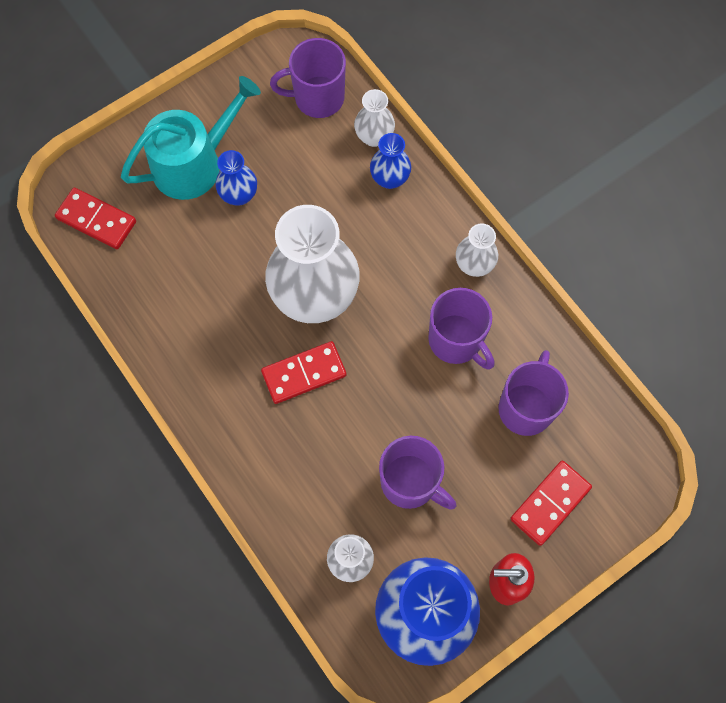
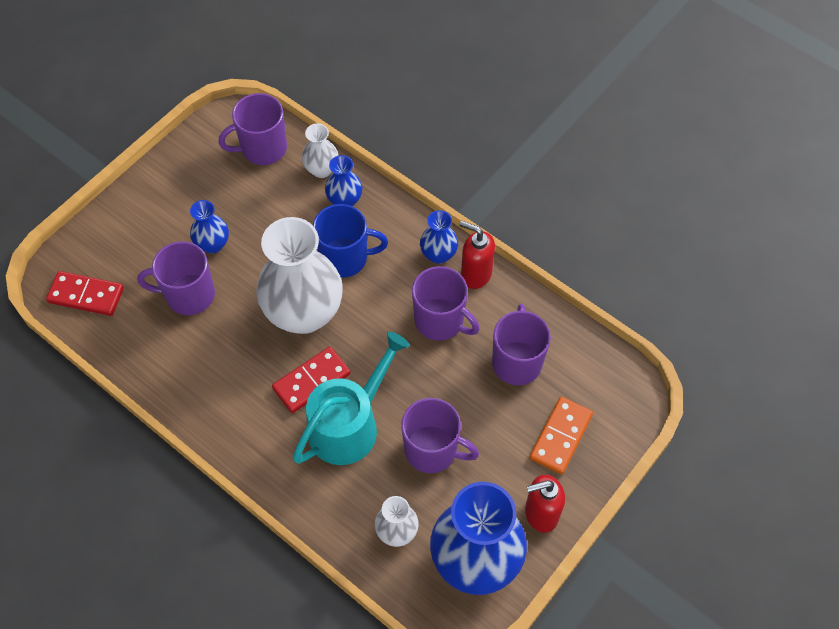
camera: 15 degrees left, 10 degrees down
turquoise watering can [121,76,261,200] -> turquoise watering can moved to [293,332,410,465]
white vase [456,224,498,277] -> blue vase [420,210,458,264]
red domino [510,461,592,546] -> orange domino [530,397,593,474]
none -> purple mug [137,241,215,315]
none -> blue mug [313,204,388,278]
none -> red soap dispenser [460,221,495,289]

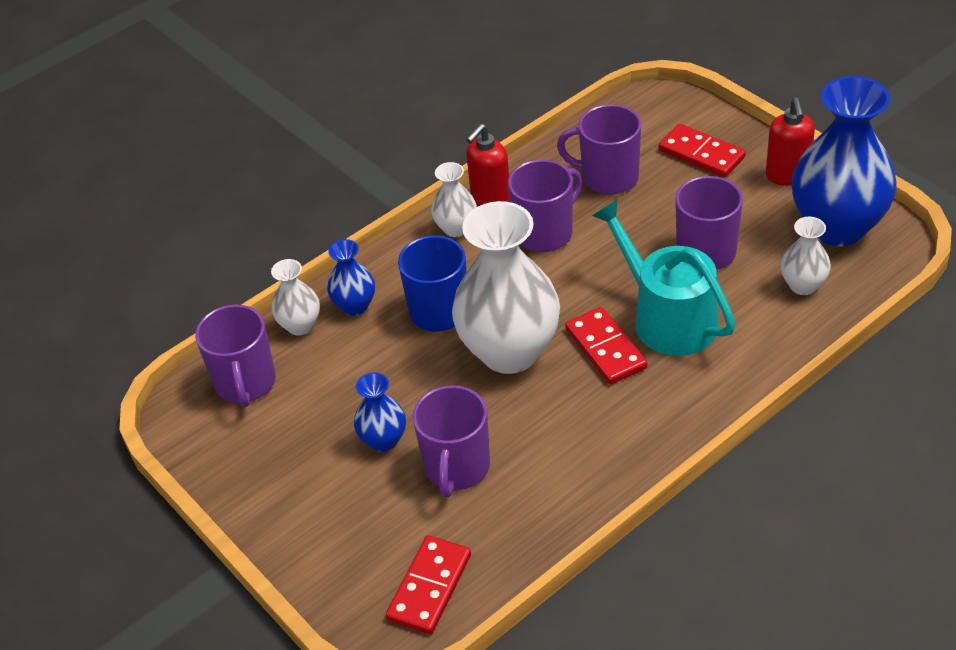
camera: 75 degrees left, 15 degrees down
blue vase [420,210,458,264] -> white vase [431,162,477,237]
orange domino [530,397,593,474] -> red domino [659,124,746,178]

